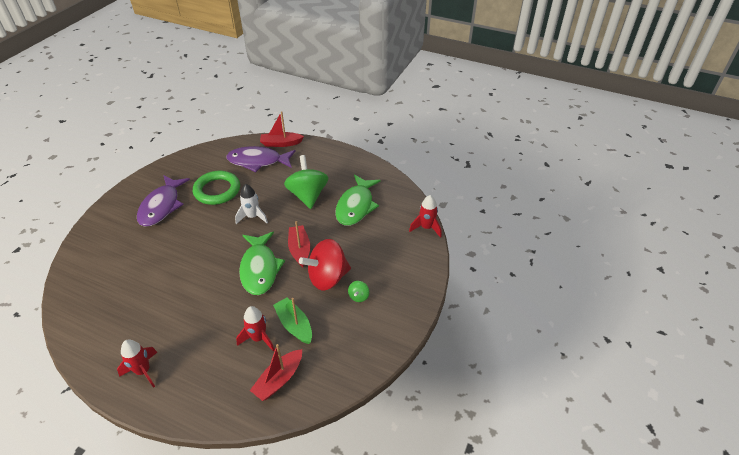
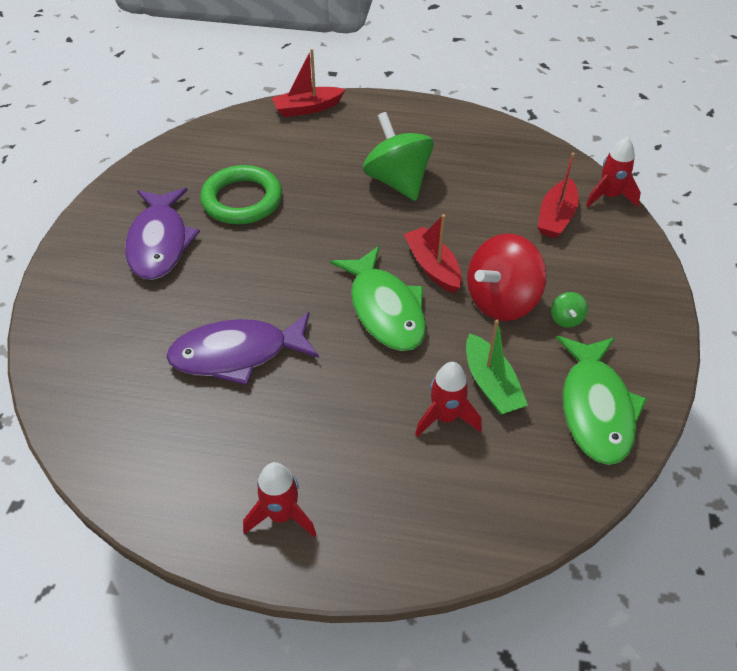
camera: 15 degrees left, 5 degrees up
purple fish [226,146,296,172] -> purple fish moved to [166,312,319,385]
white rocket [235,184,268,224] -> none
red boat [250,344,302,401] -> red boat moved to [538,153,579,239]
green boat [273,298,312,344] -> green boat turned 150 degrees counterclockwise [466,319,528,415]
green fish [335,175,381,226] -> green fish moved to [556,336,647,465]

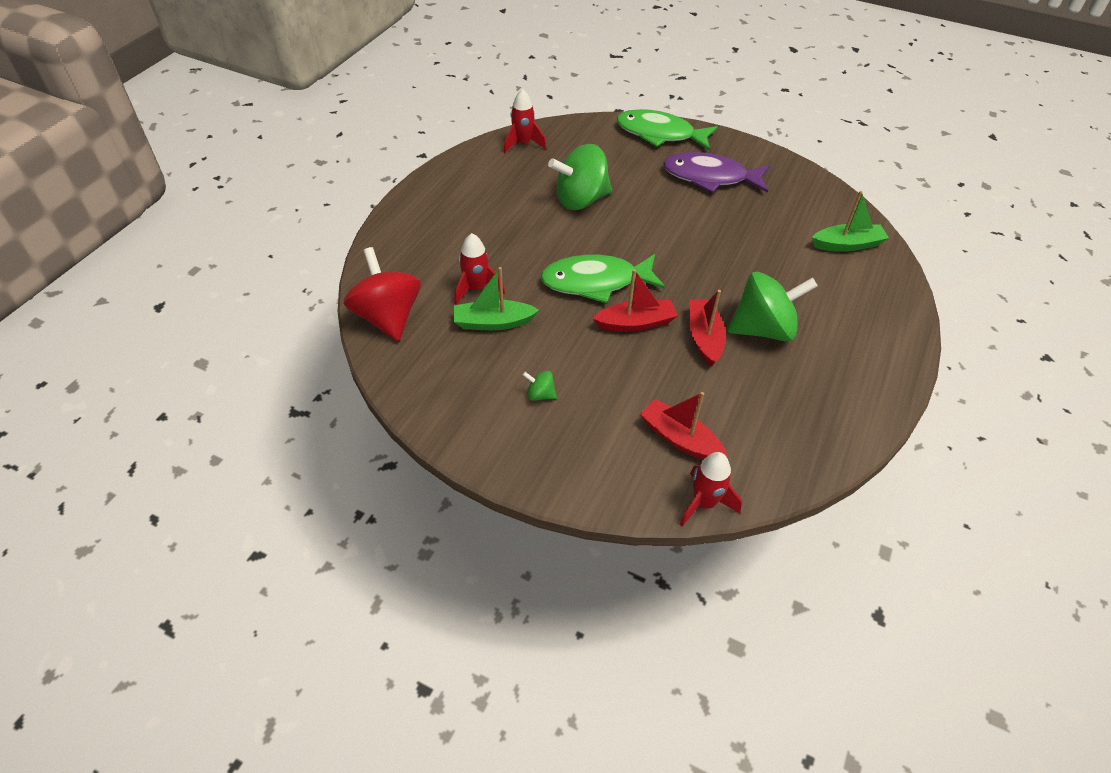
camera: 105 degrees right, 0 degrees up
purple fish [166,312,319,385] -> green spinning top [548,144,612,210]
green ring [200,165,282,225] -> none
red rocket [243,462,316,537] -> red rocket moved to [504,89,546,153]
red boat [272,49,345,117] -> red boat moved to [689,290,726,366]
red spinning top [467,234,547,321] -> red spinning top moved to [344,247,421,341]
green fish [556,336,647,465] -> green fish moved to [617,109,718,151]
none -> green boat [812,191,889,252]

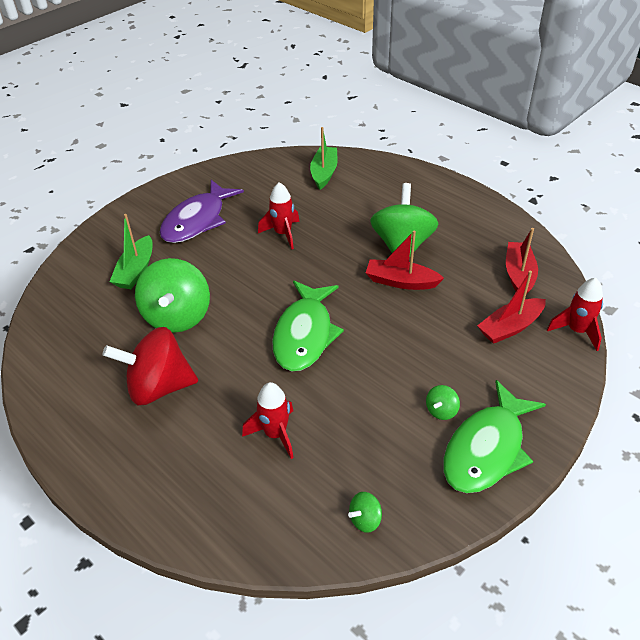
camera: 70 degrees left, 5 degrees down
red spinning top [344,247,421,341] -> red spinning top moved to [102,327,198,405]
green boat [454,267,539,330] -> green boat moved to [110,214,152,289]
red rocket [504,89,546,153] -> red rocket moved to [258,182,300,250]
red boat [592,269,678,332] -> red boat moved to [506,228,538,294]
green fish [617,109,718,151] -> green fish moved to [443,380,546,493]
none -> green spinning top [348,492,382,533]

